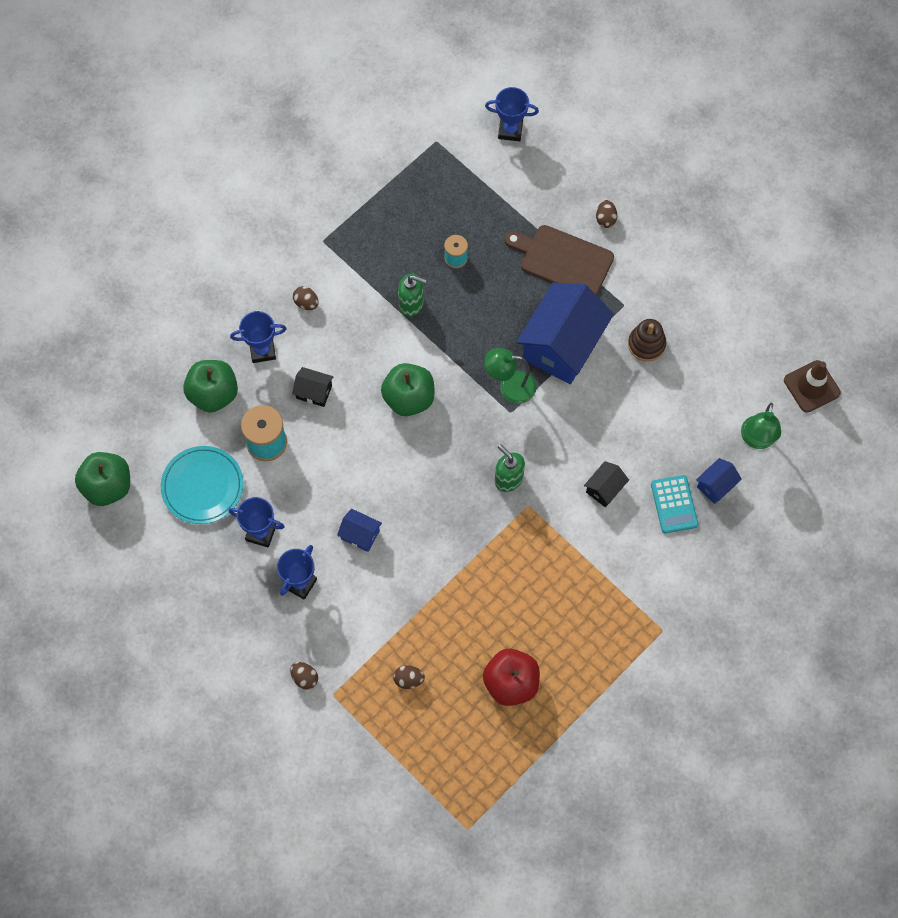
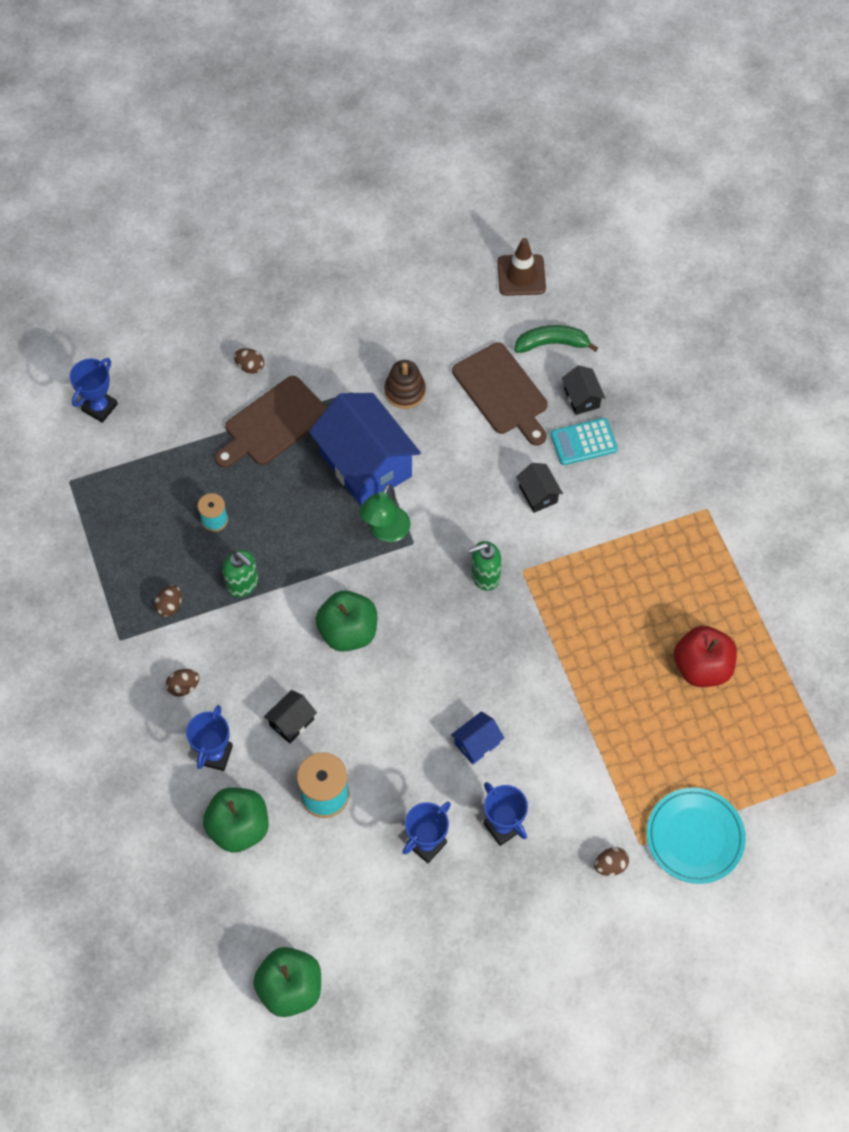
camera: 65 degrees left, 5 degrees down
turquoise plate [161,446,244,524] -> turquoise plate moved to [647,788,746,884]
brown egg [393,665,425,689] -> brown egg moved to [154,585,182,617]
green soap dispenser [398,274,427,317] -> green soap dispenser turned 90 degrees clockwise [223,550,258,597]
turquoise calculator [651,475,698,533] -> turquoise calculator turned 150 degrees clockwise [550,418,618,465]
blue house [696,458,742,504] -> black house [562,365,605,415]
green lamp [741,403,781,449] -> green banana [514,325,598,353]
none -> brown cutting board [452,342,548,446]

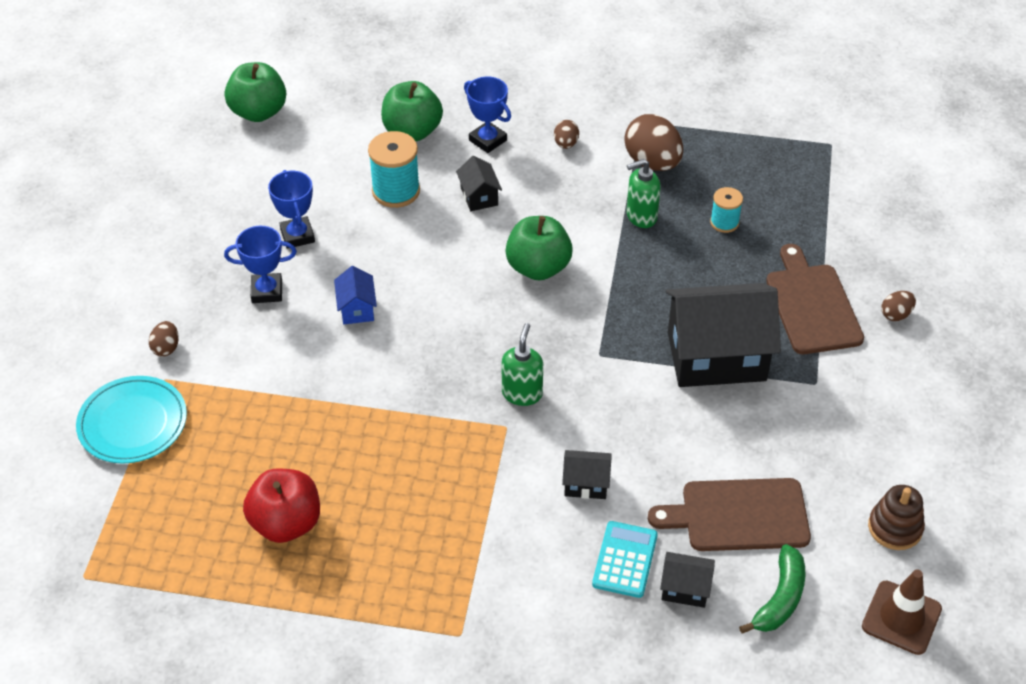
camera: 120 degrees right, 15 degrees down
blue trophy [70,358,118,423] -> none
brown egg [154,585,182,617] -> brown egg [624,114,683,171], size x2.00
blue house [309,393,421,506] -> black house [665,283,781,387]
green lamp [359,484,410,542] -> none
brown stacking toy [384,360,426,409] -> brown stacking toy moved to [868,485,925,550]

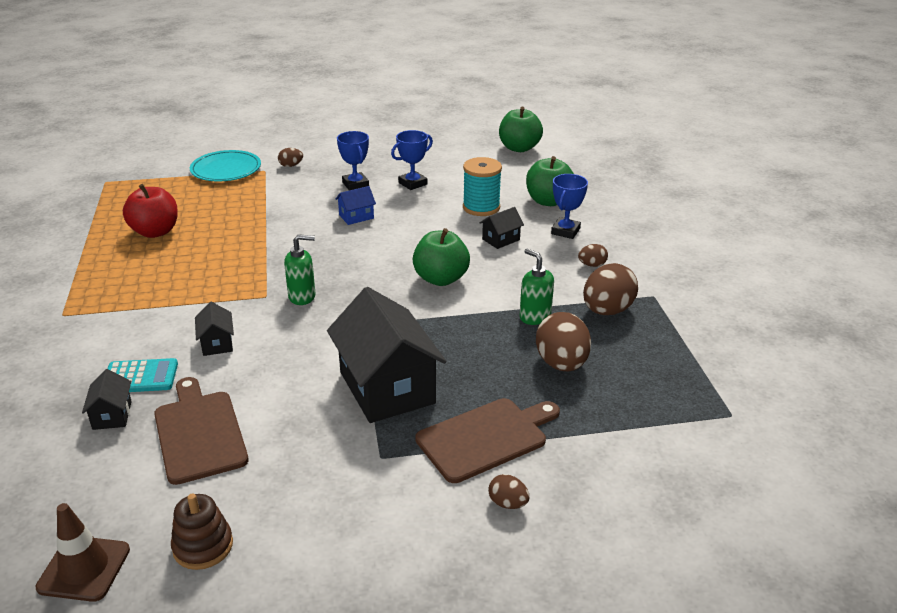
camera: 70 degrees right, 15 degrees down
turquoise spool [710,187,743,233] -> brown egg [536,312,591,371]
green banana [739,544,805,634] -> none

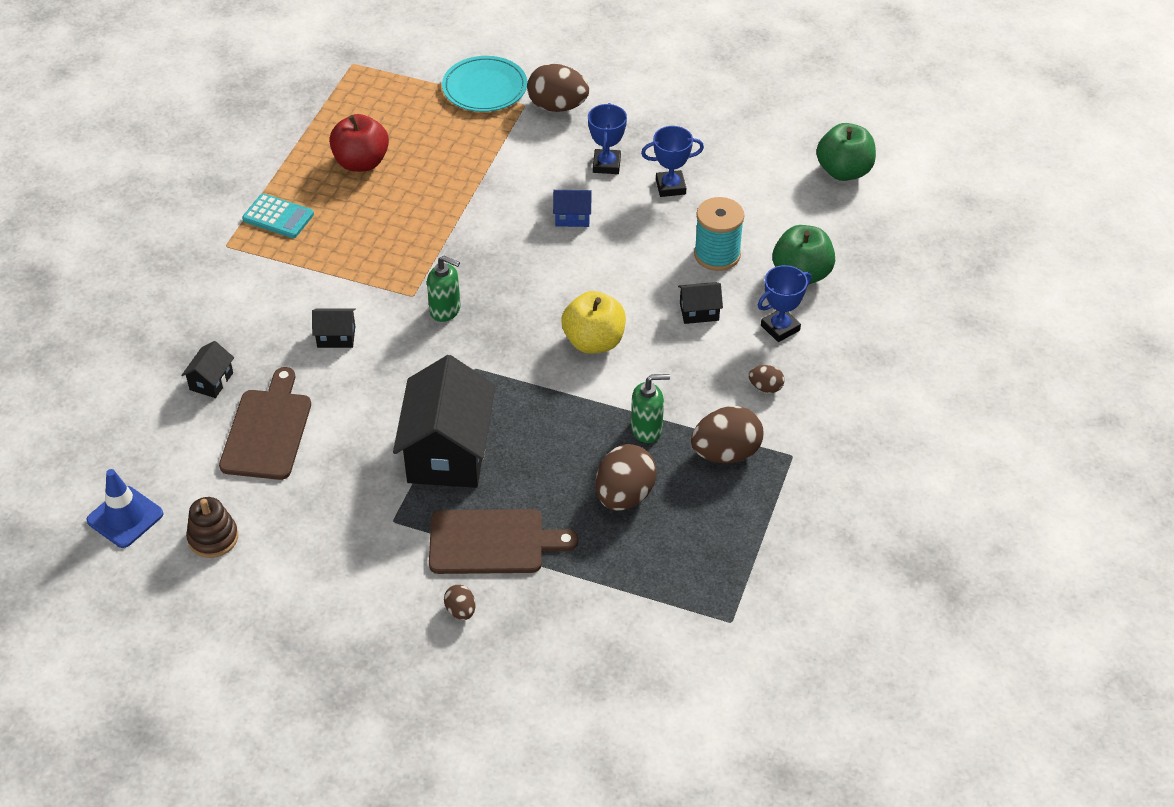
camera: 30 degrees right, 15 degrees up
brown traffic cone [35,503,130,602] -> blue traffic cone [86,469,163,548]
turquoise calculator [107,358,178,392] -> turquoise calculator moved to [242,194,314,238]
black house [195,302,234,356] -> black house turned 75 degrees clockwise [312,308,356,348]
brown egg [278,148,303,167] -> brown egg [527,64,589,112], size x2.00
green apple [413,228,470,286] -> yellow apple [561,291,626,354]
green soap dispenser [520,248,554,325] -> green soap dispenser turned 90 degrees clockwise [631,374,670,443]

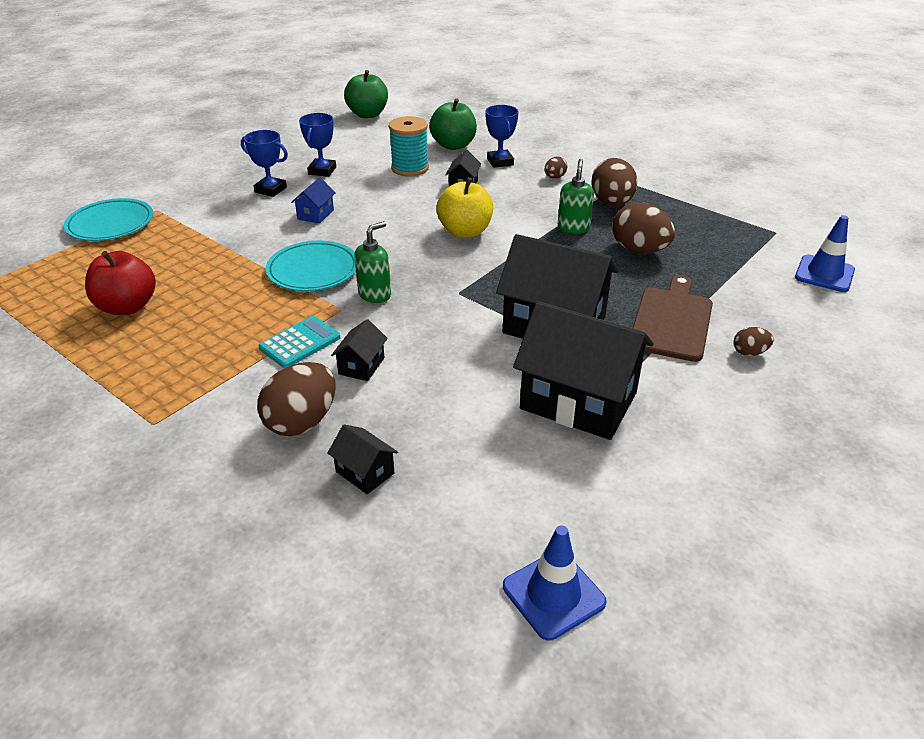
camera: 70 degrees left, 10 degrees down
brown stacking toy [186,497,238,558] -> none
brown cutting board [219,367,311,480] -> none
turquoise calculator [242,194,314,238] -> turquoise calculator moved to [259,316,340,368]
brown egg [527,64,589,112] -> brown egg moved to [257,362,335,436]
none -> turquoise plate [266,241,356,291]
none -> black house [513,301,654,440]
none -> blue traffic cone [795,215,855,292]

